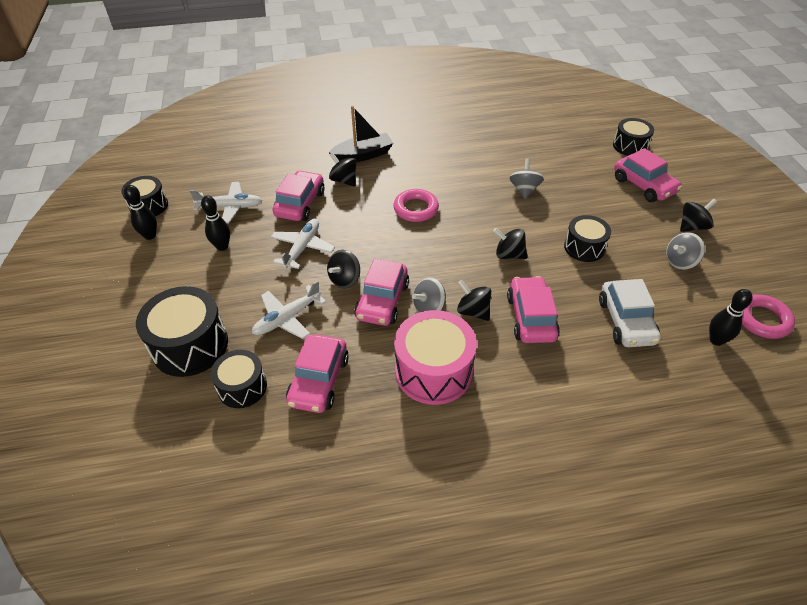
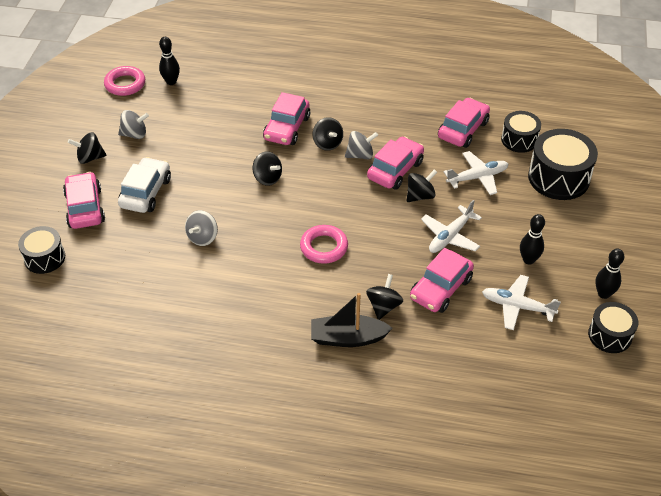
camera: 160 degrees left, 0 degrees up
black spinning top [329,152,357,187] -> black spinning top turned 135 degrees counterclockwise [366,274,403,320]
pink drum [394,310,477,405] -> none
black drum [564,215,611,262] -> none
white car [599,279,661,347] -> white car moved to [118,157,171,213]

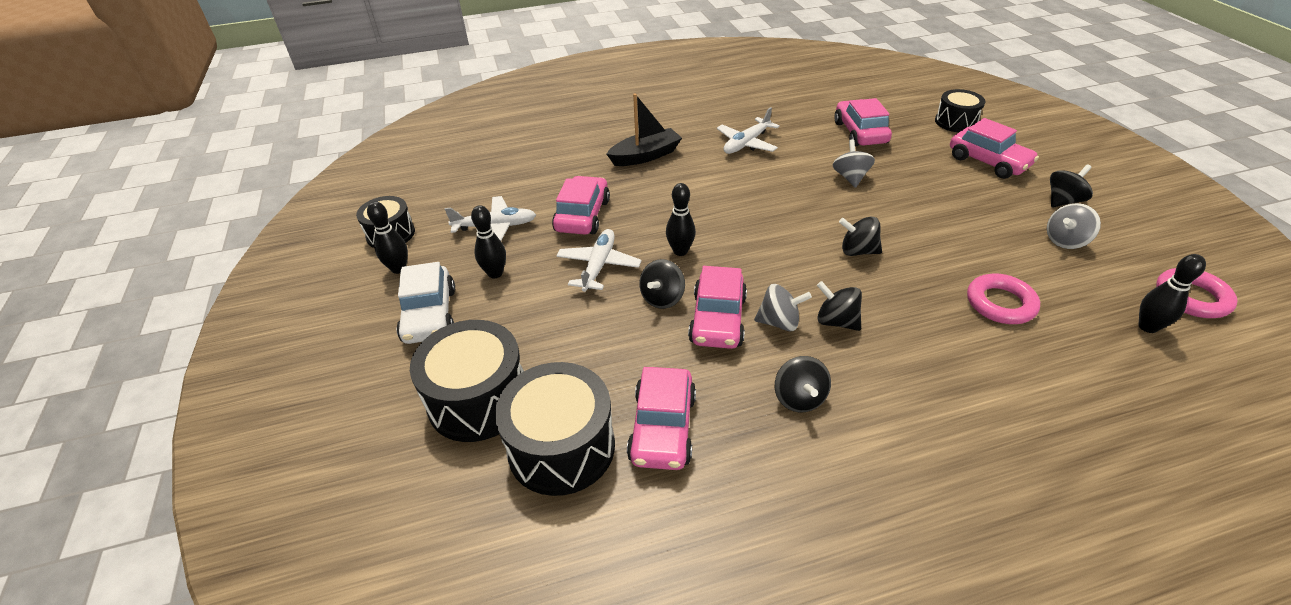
camera: 155 degrees right, 5 degrees down
white car [118,157,171,213] -> white car moved to [397,262,455,344]
pink car [263,92,310,145] -> pink car moved to [834,98,892,147]
pink ring [300,225,348,264] -> pink ring moved to [967,274,1040,324]
grey spinning top [345,131,378,159] -> grey spinning top turned 135 degrees counterclockwise [754,284,812,332]
black spinning top [366,274,403,320] -> black spinning top moved to [775,356,831,412]
white plane [444,151,509,195] -> white plane moved to [717,107,780,154]
black drum [501,111,541,153] -> black drum [495,362,615,496], size x1.63
none -> black bowling pin [666,183,696,256]

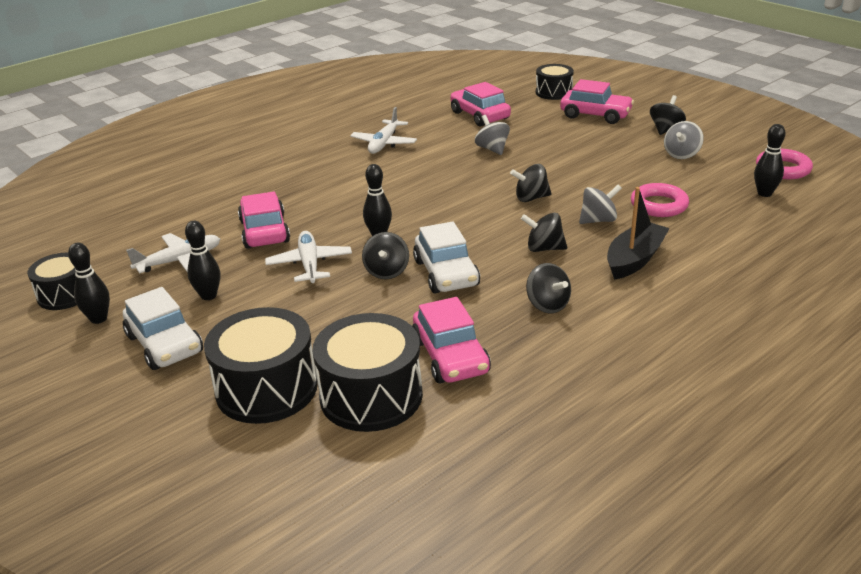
camera: 25 degrees left, 10 degrees down
black boat [607,93,682,166] -> black boat moved to [607,187,670,280]
pink car [688,266,747,349] -> white car [413,221,480,293]
grey spinning top [754,284,812,332] -> grey spinning top moved to [579,185,622,224]

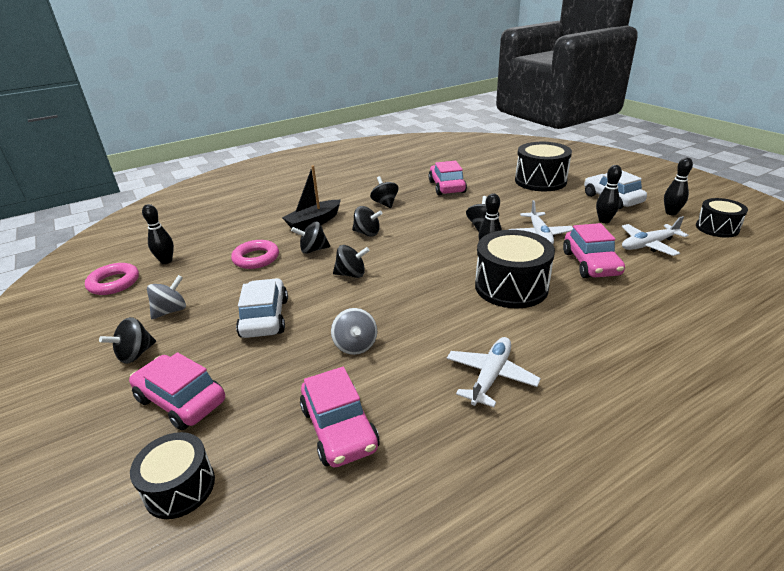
camera: 170 degrees left, 0 degrees up
black drum [313,313,423,432] -> black drum moved to [475,230,555,308]
white car [413,221,480,293] -> white car moved to [236,278,288,338]
grey spinning top [579,185,622,224] -> black spinning top [291,222,330,254]

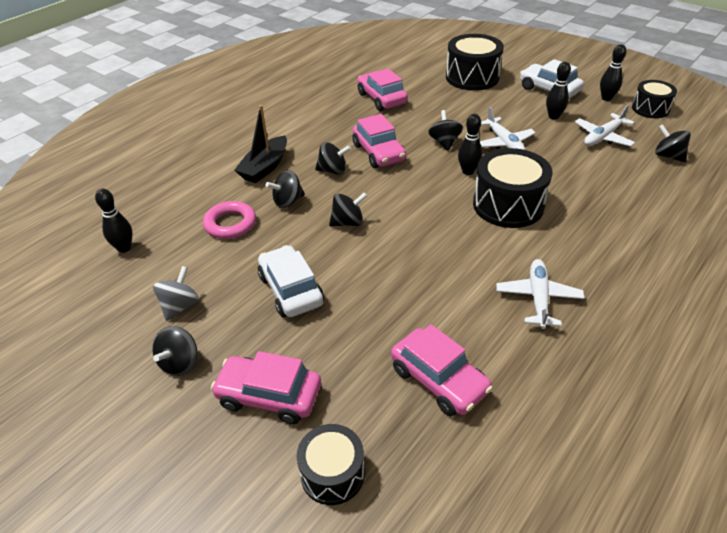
camera: 20 degrees left, 10 degrees up
pink ring [85,263,139,295] -> none
grey spinning top [331,308,377,355] -> none
black spinning top [370,176,399,208] -> black spinning top moved to [655,124,691,162]
pink car [563,223,625,278] -> pink car moved to [352,114,406,168]

